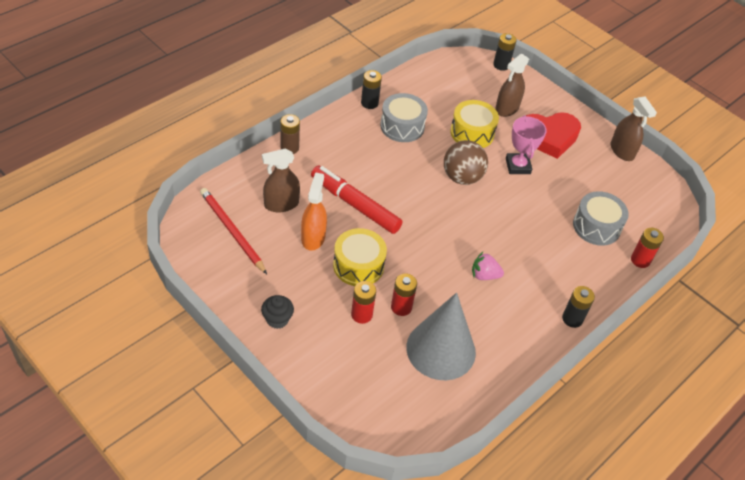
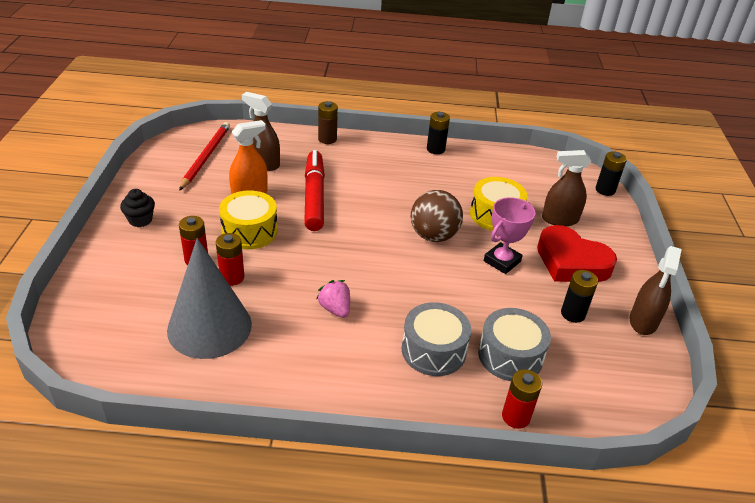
camera: 50 degrees right, 10 degrees down
grey drum [380,93,428,142] -> grey drum moved to [402,302,471,376]
black battery [562,286,595,328] -> black battery moved to [561,270,598,323]

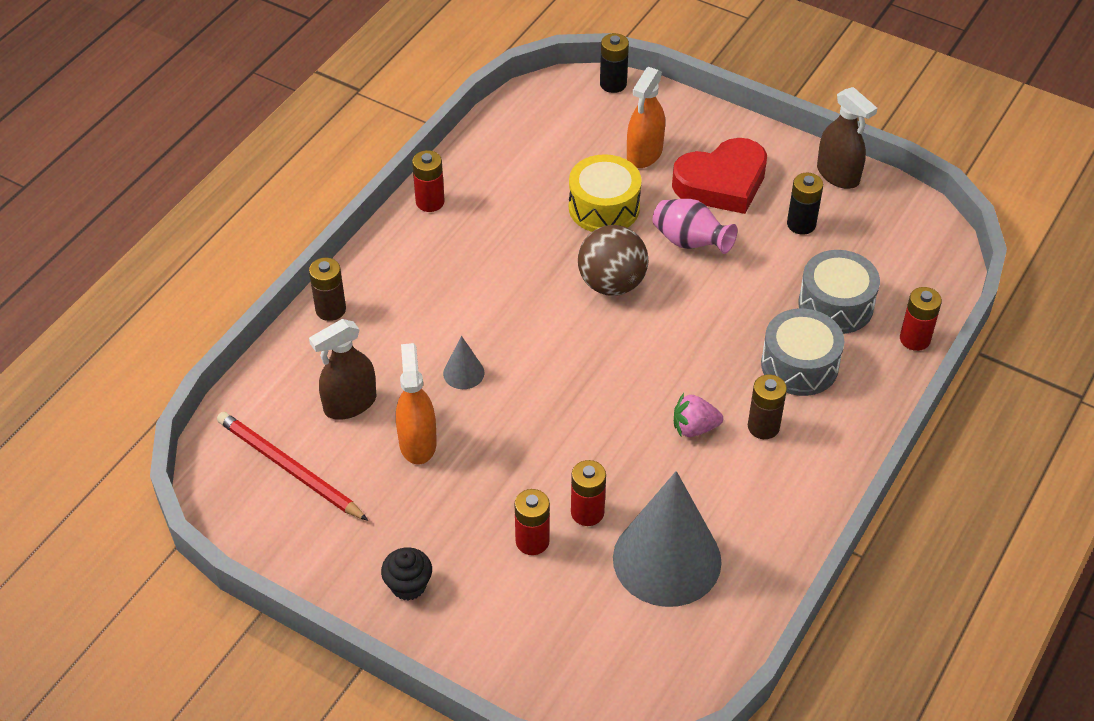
camera: 60 degrees left, 10 degrees up
yellow drum [219,190,278,249] -> none
red marker [304,150,325,231] -> grey cone [443,336,484,389]
black battery [427,112,450,154] -> red battery [412,150,445,212]
pink trophy [484,197,535,274] -> pink vase [653,199,737,254]
brown spray bottle [542,150,592,226] -> orange spray bottle [627,67,665,168]
none -> brown battery [748,374,787,439]

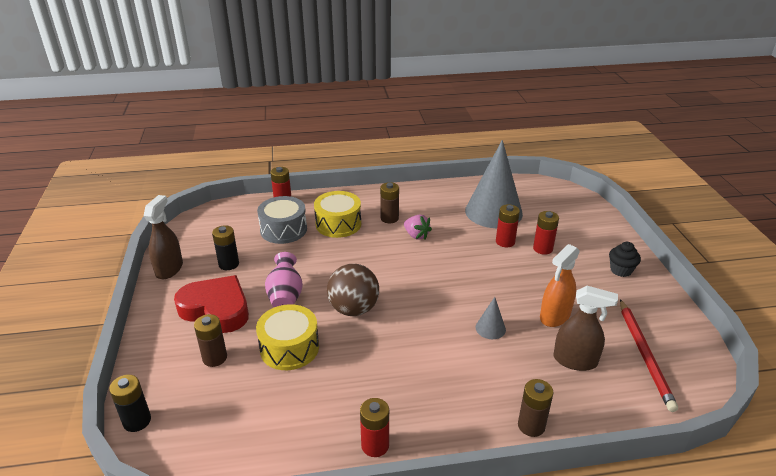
camera: 130 degrees left, 15 degrees down
orange spray bottle [627,67,665,168] -> brown battery [194,314,227,367]
grey drum [761,308,844,396] -> yellow drum [314,191,361,238]

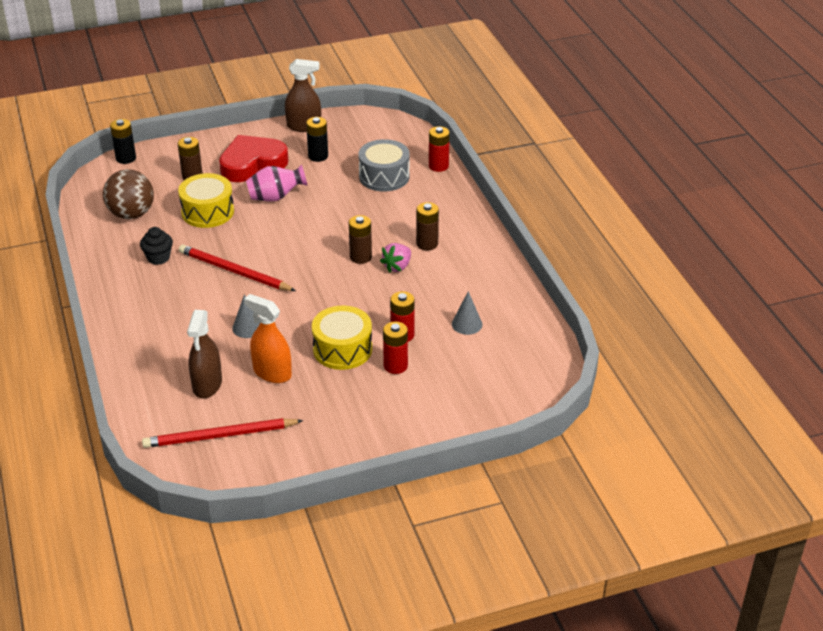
camera: 80 degrees right, 5 degrees up
red heart [174,275,249,333] -> red heart turned 135 degrees counterclockwise [219,135,288,182]
yellow drum [314,191,361,238] -> yellow drum moved to [312,306,372,370]
brown ball [327,264,379,316] -> brown ball moved to [103,169,154,219]
red battery [360,398,389,457] -> none
grey cone [465,140,523,228] -> grey cone [452,291,483,335], size x0.41
brown battery [518,379,554,437] -> brown battery moved to [349,215,372,264]
black cupcake [609,242,641,277] -> black cupcake moved to [140,227,173,265]
none -> red pencil [179,245,296,291]

